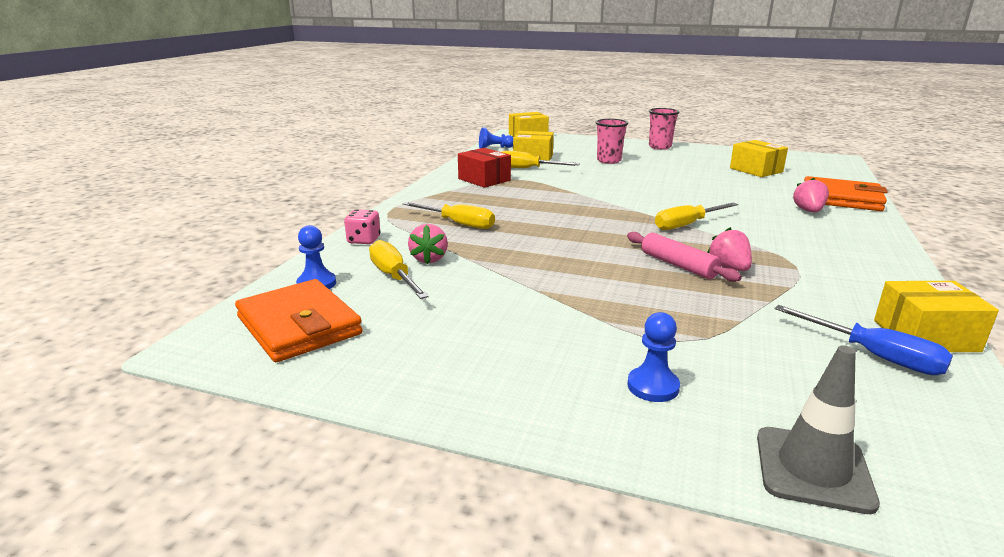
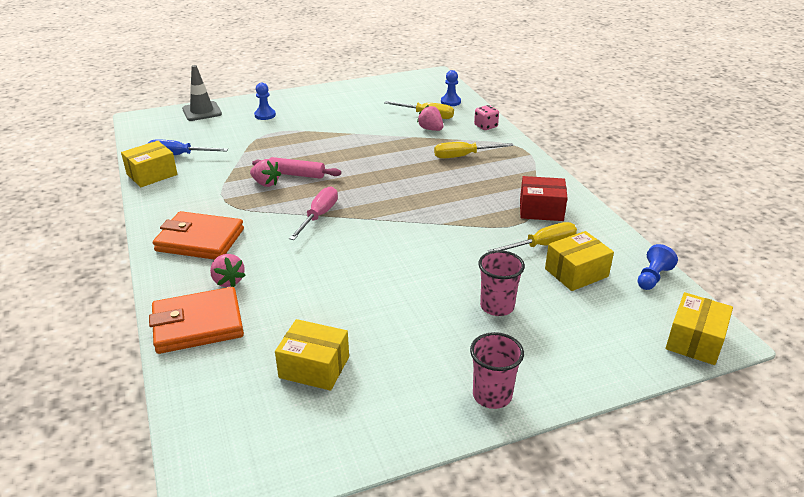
camera: 140 degrees right, 10 degrees up
orange wallet [235,279,363,362] -> orange wallet moved to [153,211,244,260]
yellow screwdriver [655,202,738,230] -> pink screwdriver [289,186,338,240]

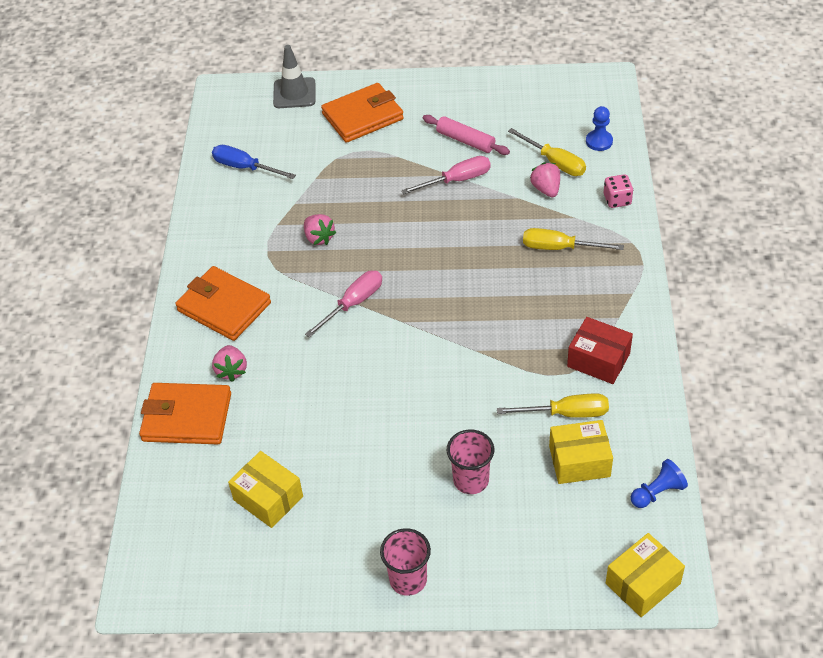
camera: 25 degrees right, 15 degrees up
yellow box [121,141,178,187] -> none
pink rolling pin [252,157,341,179] -> pink rolling pin moved to [423,115,510,155]
blue pawn [254,83,276,120] -> orange wallet [321,83,404,143]
none -> pink screwdriver [401,156,491,194]

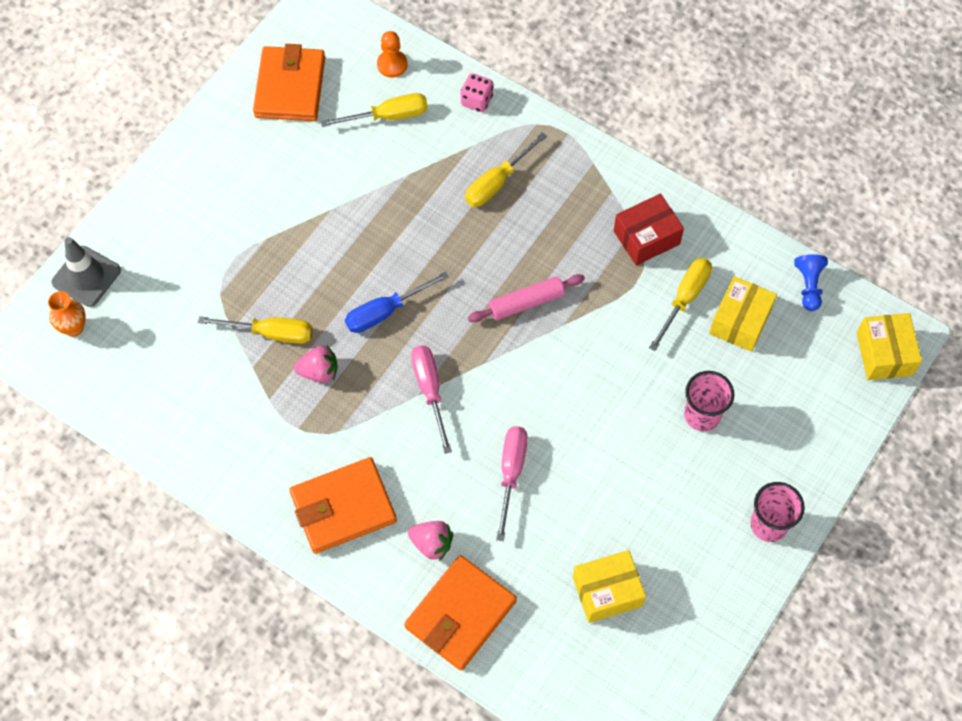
camera: 60 degrees left, 15 degrees up
blue screwdriver [212,145,296,179] -> blue screwdriver moved to [345,272,449,333]
orange wallet [321,83,404,143] -> orange wallet moved to [253,44,325,121]
pink screwdriver [401,156,491,194] -> pink screwdriver moved to [496,426,528,541]
pink rolling pin [423,115,510,155] -> pink rolling pin moved to [468,274,585,322]
pink strawberry [530,162,560,197] -> none
blue pawn [586,106,613,151] -> orange pawn [377,31,408,78]
none -> orange vase [48,291,86,337]
none -> yellow screwdriver [198,316,313,344]

